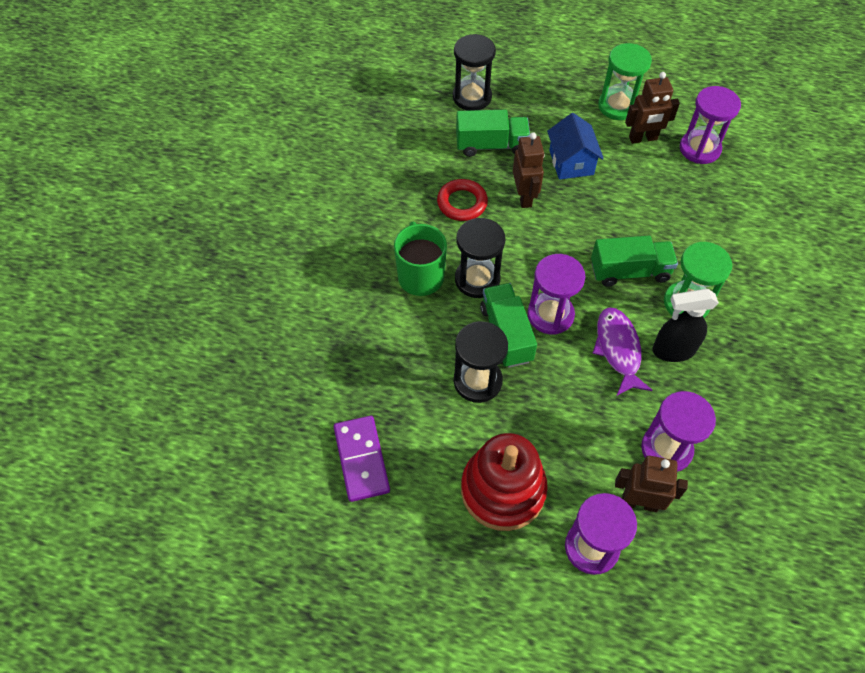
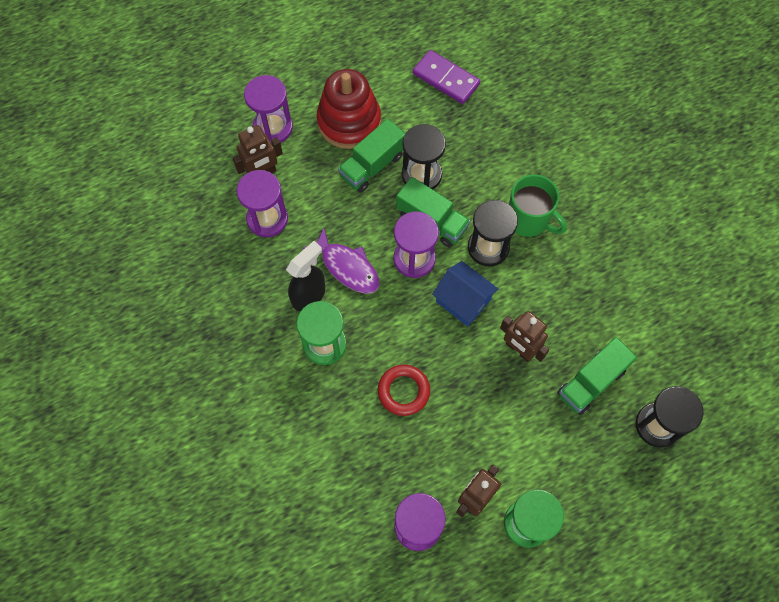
camera: 140 degrees right, 10 degrees up
red ring [437,179,488,221] -> red ring moved to [378,365,430,416]
blue house [547,113,604,180] -> blue house moved to [432,261,499,326]
green truck [591,236,678,287] -> green truck moved to [338,119,405,193]

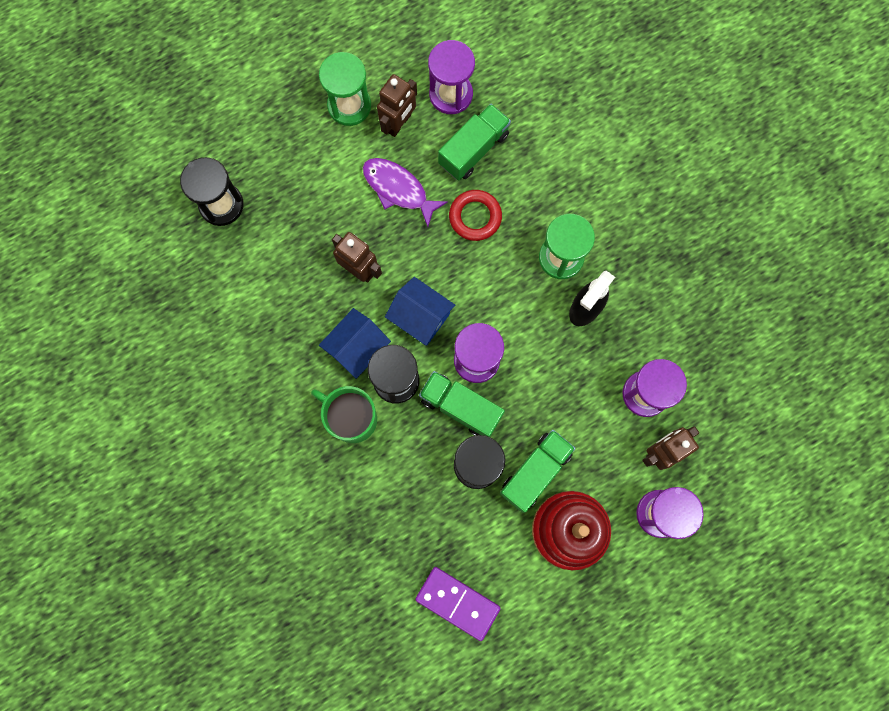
camera: 175 degrees right, 10 degrees up
purple fish [303,228,380,294] -> purple fish moved to [363,158,448,227]
green truck [557,337,637,415] -> green truck moved to [438,104,511,181]
none -> blue house [319,308,391,379]

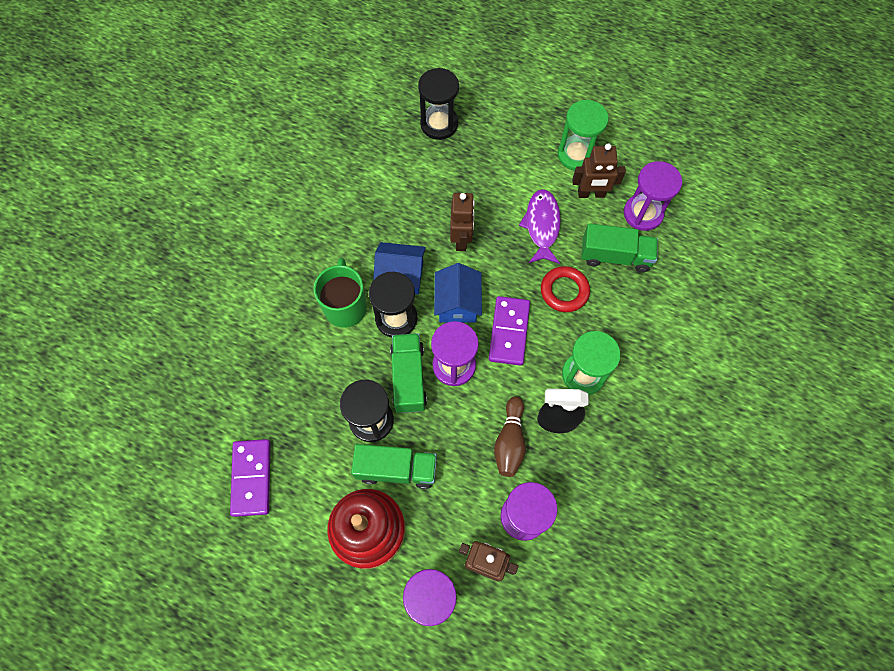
camera: 55 degrees right, 10 degrees down
none -> purple domino [489,296,530,366]
none -> brown bowling pin [494,397,526,477]

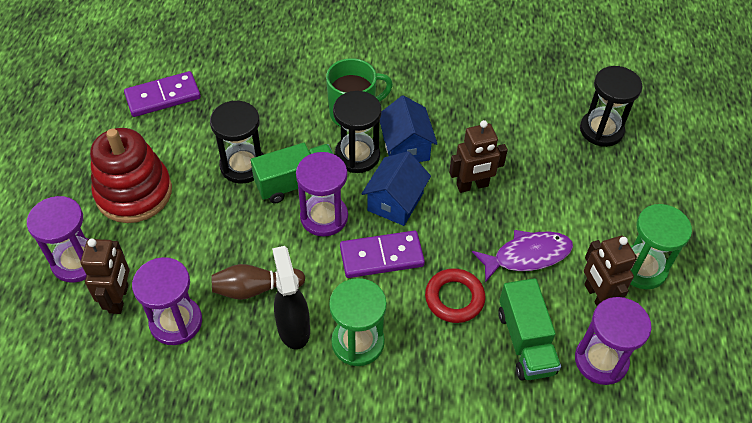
camera: 70 degrees right, 15 degrees down
green truck [351,444,437,489] -> none
blue house [434,263,482,323] -> blue house turned 45 degrees counterclockwise [361,151,431,226]

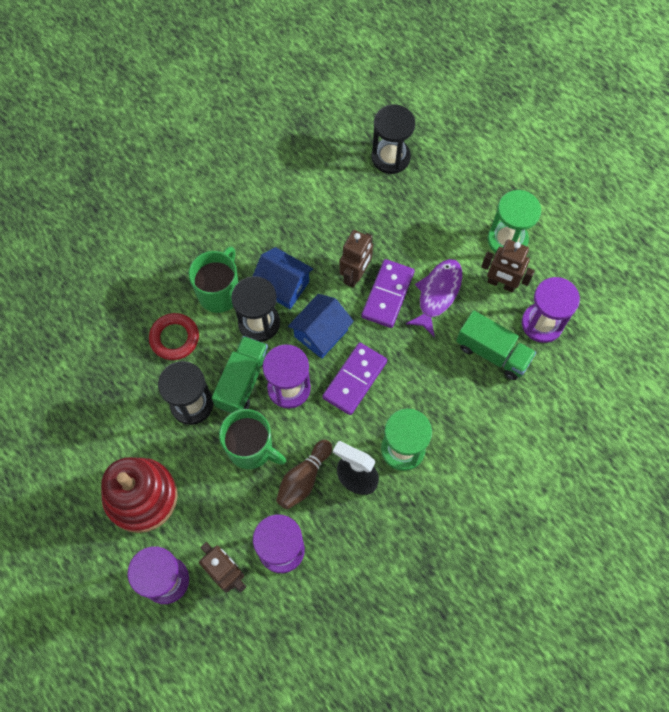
camera: 45 degrees left, 15 degrees up
purple domino [124,71,201,117] -> purple domino moved to [361,259,415,328]
blue house [361,151,431,226] -> blue house turned 60 degrees clockwise [288,294,354,359]
red ring [425,268,485,323] -> red ring moved to [149,313,199,360]
none -> green mug [219,409,286,469]

